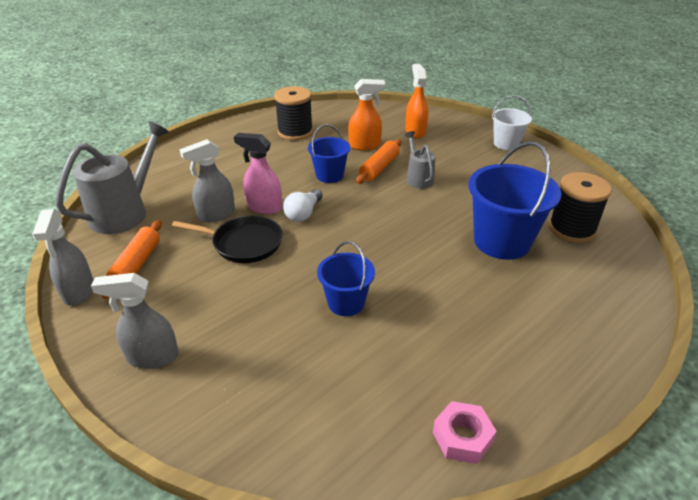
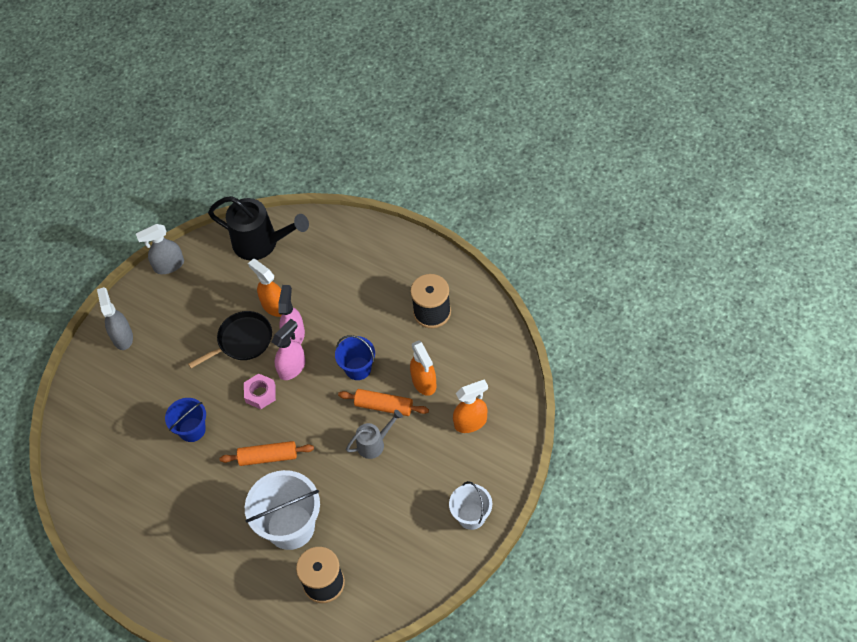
camera: 80 degrees right, 20 degrees up
grey watering can [56,121,169,234] -> black watering can [208,196,309,261]
orange rolling pin [102,220,162,299] -> orange rolling pin moved to [220,441,314,466]
black pan [172,216,283,263] -> black pan turned 120 degrees counterclockwise [188,311,272,368]
grey spray bottle [180,139,235,222] -> orange spray bottle [248,259,282,317]
white light bulb [283,189,323,222] -> pink spray bottle [272,319,306,380]
pink nut [433,401,497,464] -> pink nut moved to [244,374,276,409]
blue bucket [469,141,561,260] -> white bucket [245,470,320,550]

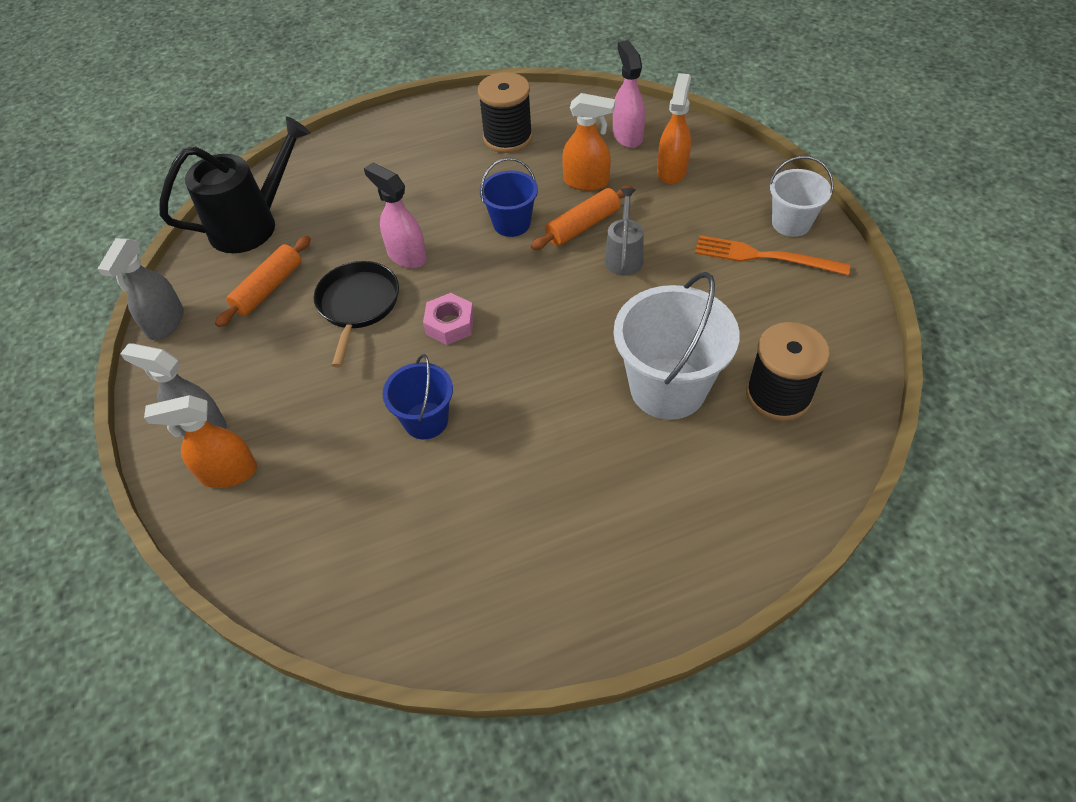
camera: 55 degrees left, 5 degrees down
orange rolling pin [220,441,314,466] -> orange rolling pin moved to [215,236,311,327]
orange spray bottle [248,259,282,317] -> orange spray bottle moved to [144,395,257,488]
pink spray bottle [272,319,306,380] -> pink spray bottle moved to [613,40,645,148]
none -> orange fork [695,235,850,275]

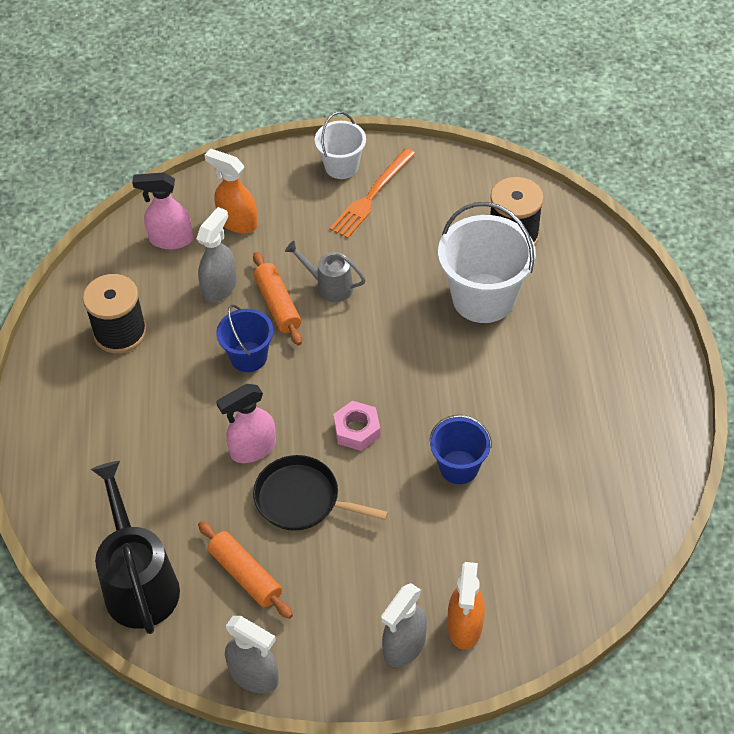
camera: 75 degrees left, 0 degrees up
orange spray bottle [562,93,615,191] -> grey spray bottle [197,207,237,303]

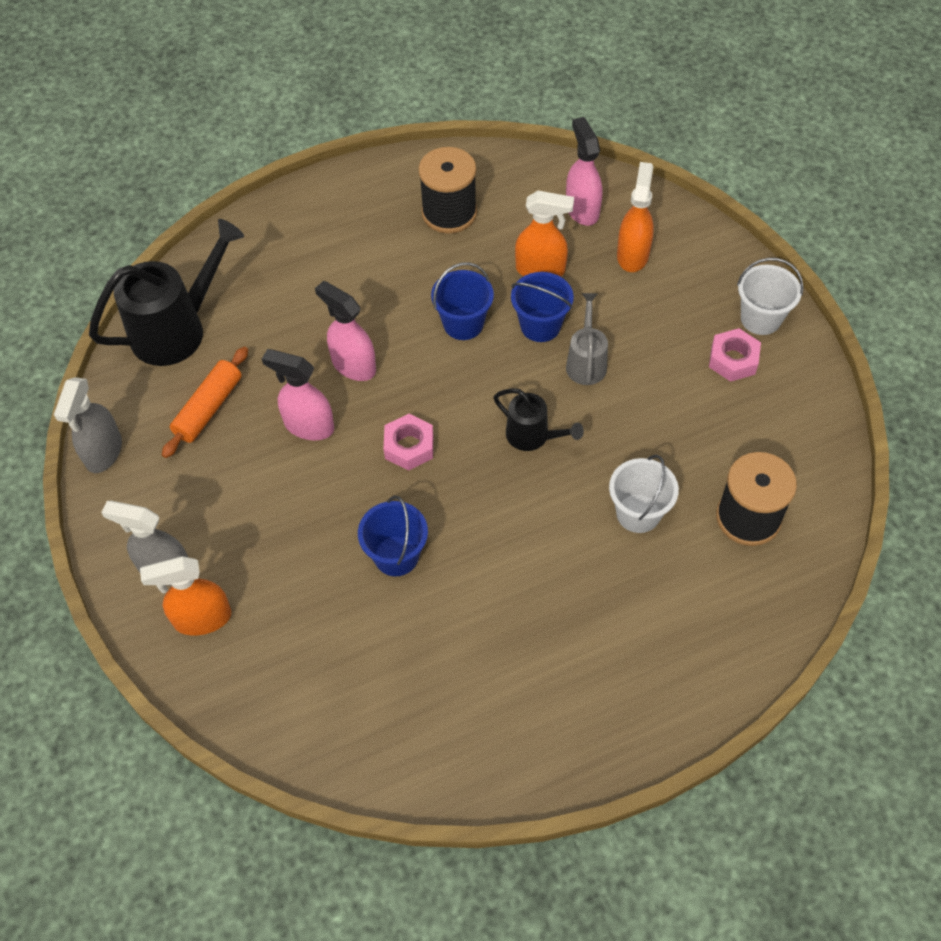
camera: 70 degrees right, 5 degrees up
grey spray bottle [197,207,237,303] -> orange spray bottle [515,191,574,277]
orange rolling pin [253,252,302,346] -> blue bucket [511,272,574,342]
black pan [253,455,388,531] -> pink spray bottle [262,349,334,440]
orange fork [330,148,415,238] -> pink nut [709,328,761,382]
white bucket [438,202,536,323] -> white bucket [609,455,679,533], size x0.58
none -> black watering can [494,388,584,451]

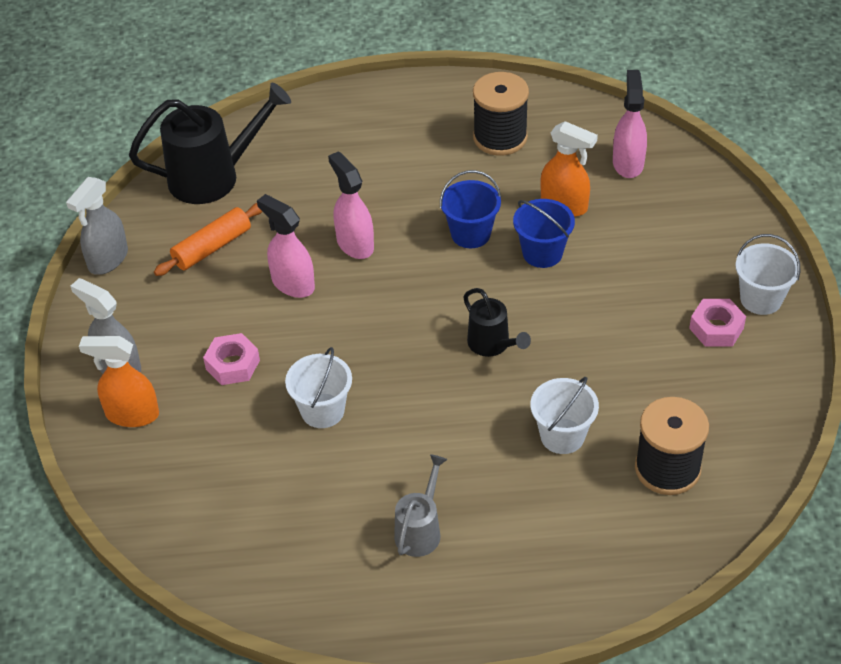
camera: 20 degrees right, 10 degrees down
blue bucket [358,496,428,576] -> white bucket [285,347,352,428]
pink nut [384,414,433,471] -> pink nut moved to [203,333,260,385]
grey watering can [566,293,608,385] -> grey watering can moved to [394,454,447,557]
orange spray bottle [617,162,654,272] -> none

